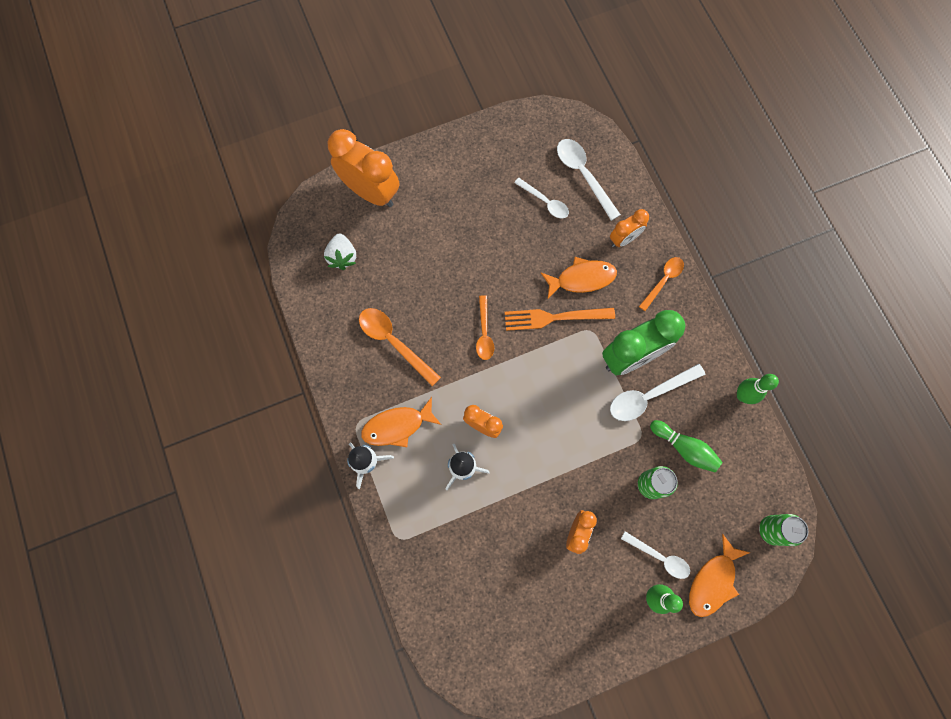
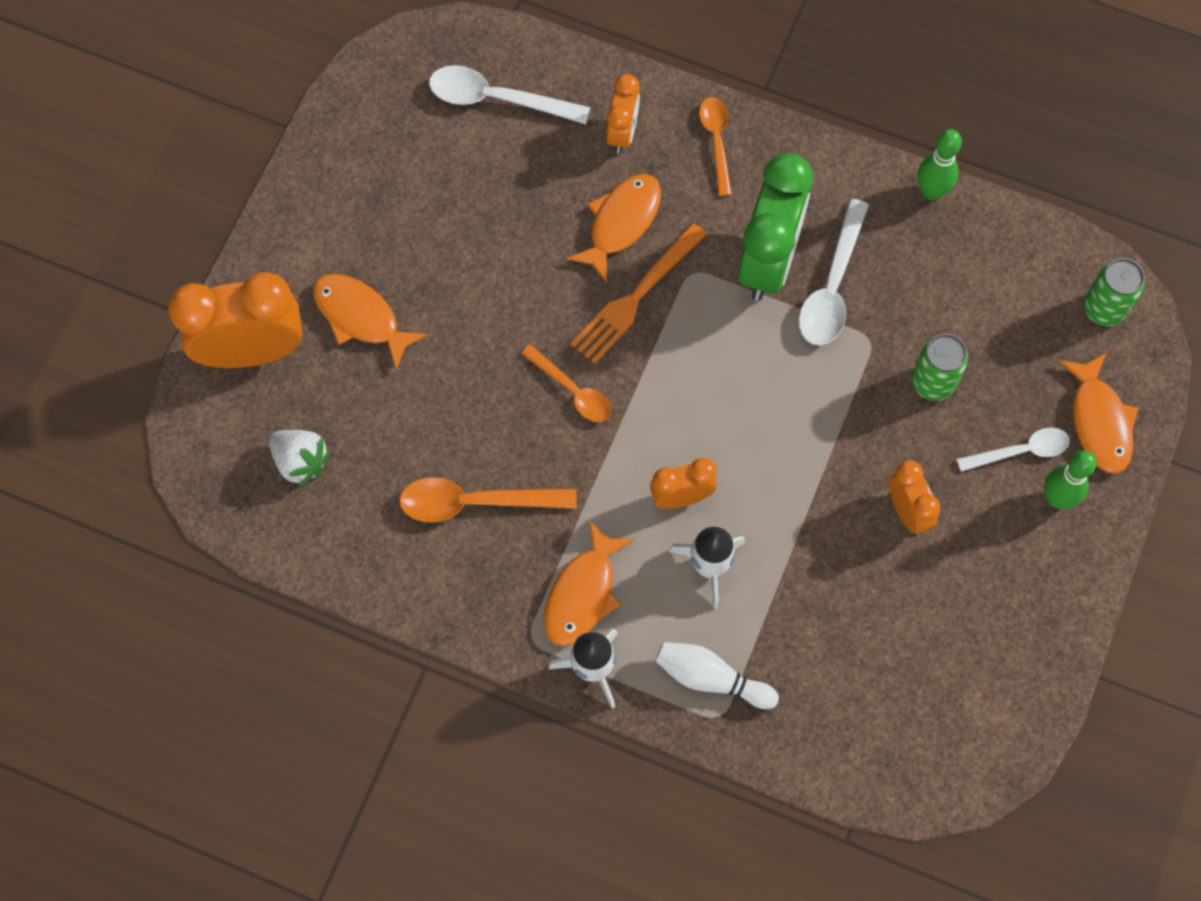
camera: 45 degrees left, 5 degrees down
white spoon [514,178,569,219] -> none
green bowling pin [650,420,722,472] -> none
none -> orange fish [313,274,428,370]
none -> white bowling pin [655,642,779,709]

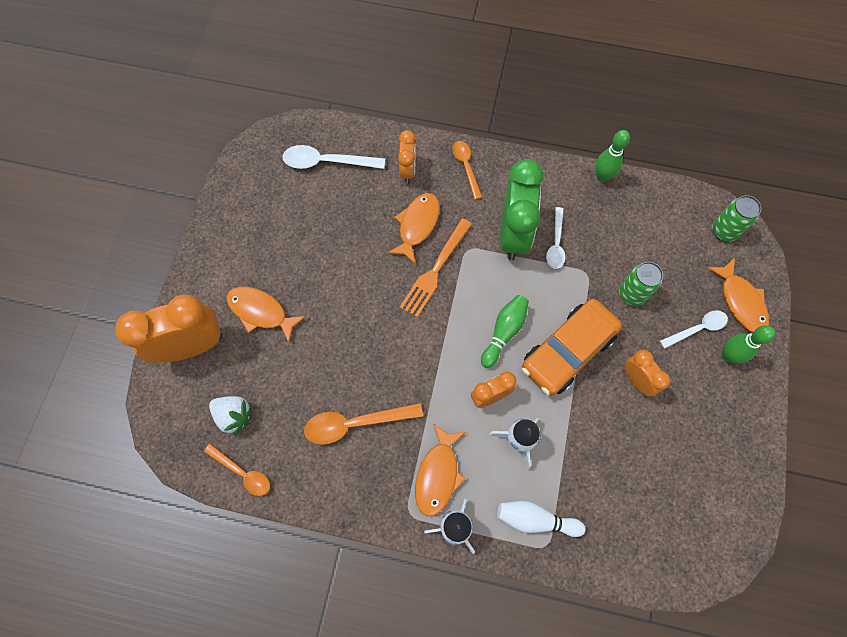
camera: 10 degrees left, 0 degrees up
orange spoon [521,344,611,422] -> orange spoon moved to [204,444,270,496]
white spoon [799,199,869,345] -> white spoon [546,207,565,269], size x0.66
none -> green bowling pin [481,295,529,368]
none -> orange car [522,299,622,395]

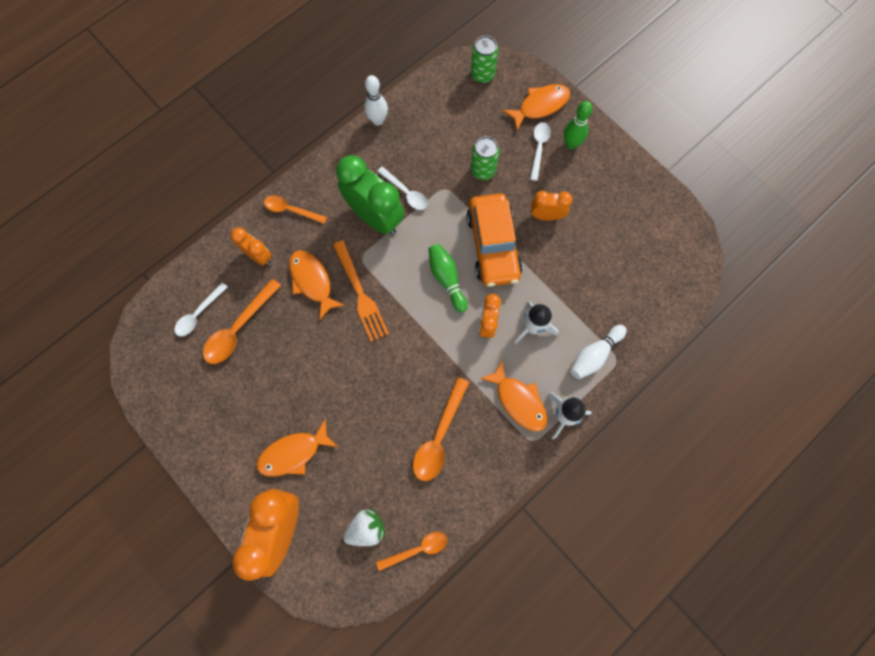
camera: 55 degrees left, 5 degrees up
white spoon [283,145,385,169] -> white spoon [174,283,227,336], size x0.66
green bowling pin [596,130,630,182] -> white bowling pin [364,75,388,126]
orange fish [707,258,769,332] -> orange fish turned 45 degrees counterclockwise [503,84,570,130]
none -> orange spoon [203,279,281,364]

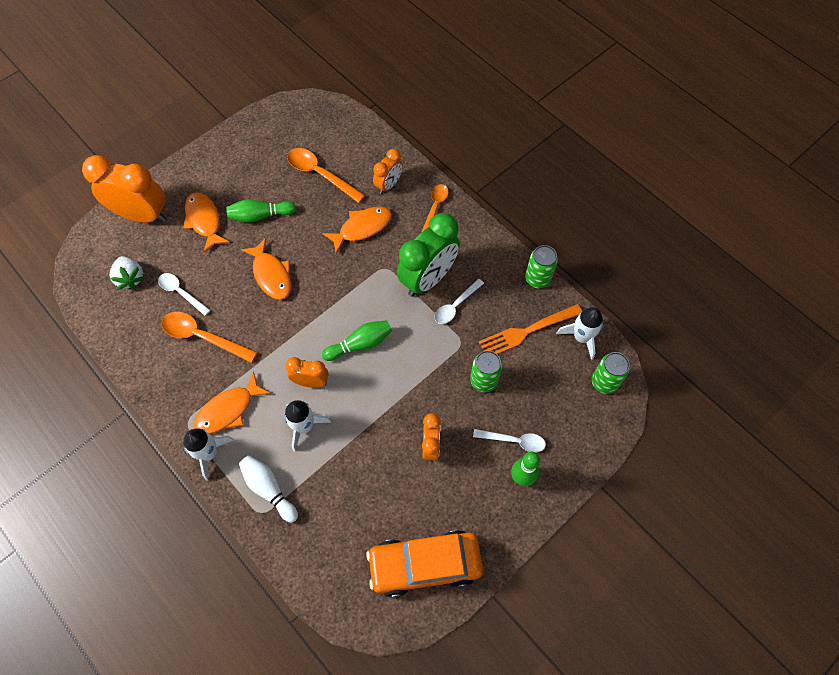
camera: 90 degrees right, 10 degrees down
white spoon [174,283,227,336] -> white spoon moved to [158,273,211,316]
orange fork [333,240,389,342] -> orange fork moved to [479,304,582,354]
white bowling pin [364,75,388,126] -> green can [525,245,558,288]
orange spoon [376,532,448,571] -> none
orange car [466,193,523,287] -> orange car moved to [366,530,483,597]
orange fish [503,84,570,130] -> orange fish moved to [241,238,291,300]
none -> green bowling pin [226,199,296,223]
none -> white rocket [556,307,603,360]

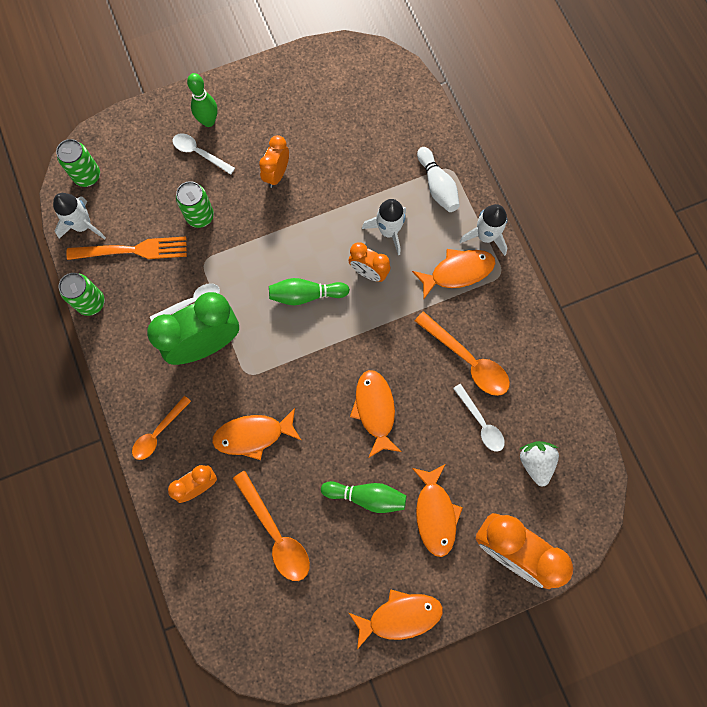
camera: 160 degrees left, 10 degrees up
orange car [366,530,483,597] -> none
none -> orange fish [349,589,443,650]

